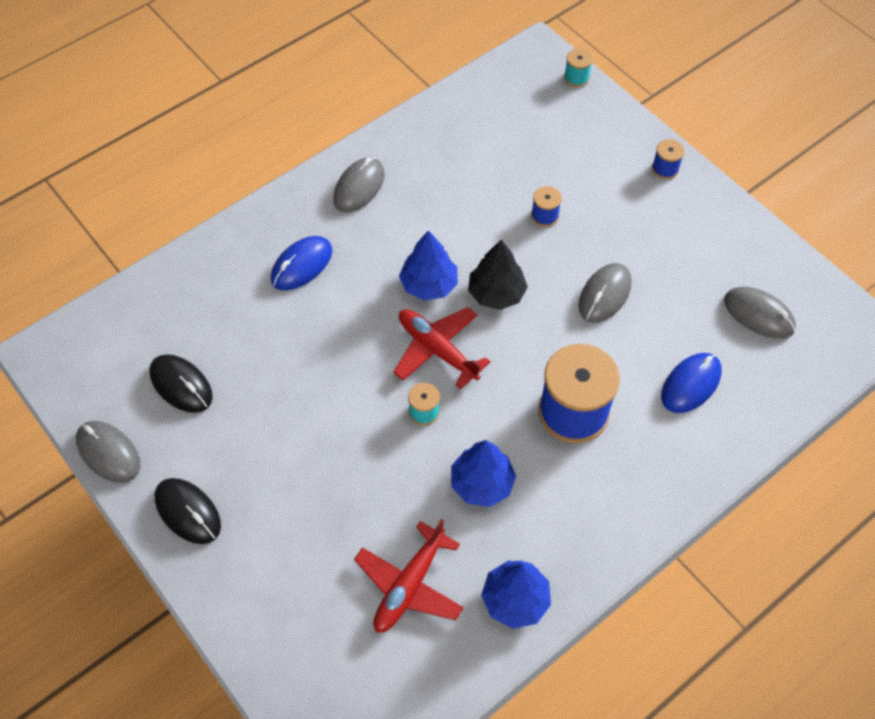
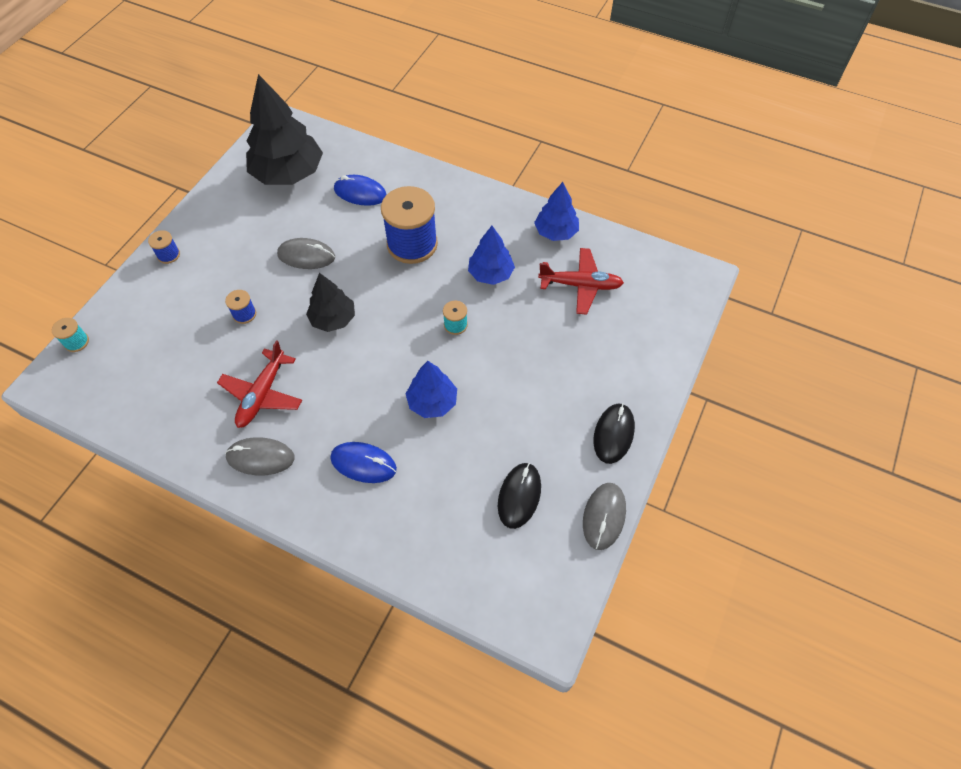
camera: 115 degrees left, 0 degrees up
red plane [393,307,490,389] -> red plane moved to [217,340,302,428]
blue tree [399,230,458,301] -> blue tree moved to [406,361,457,418]
grey mouse [724,287,796,339] -> black tree [246,74,323,185]

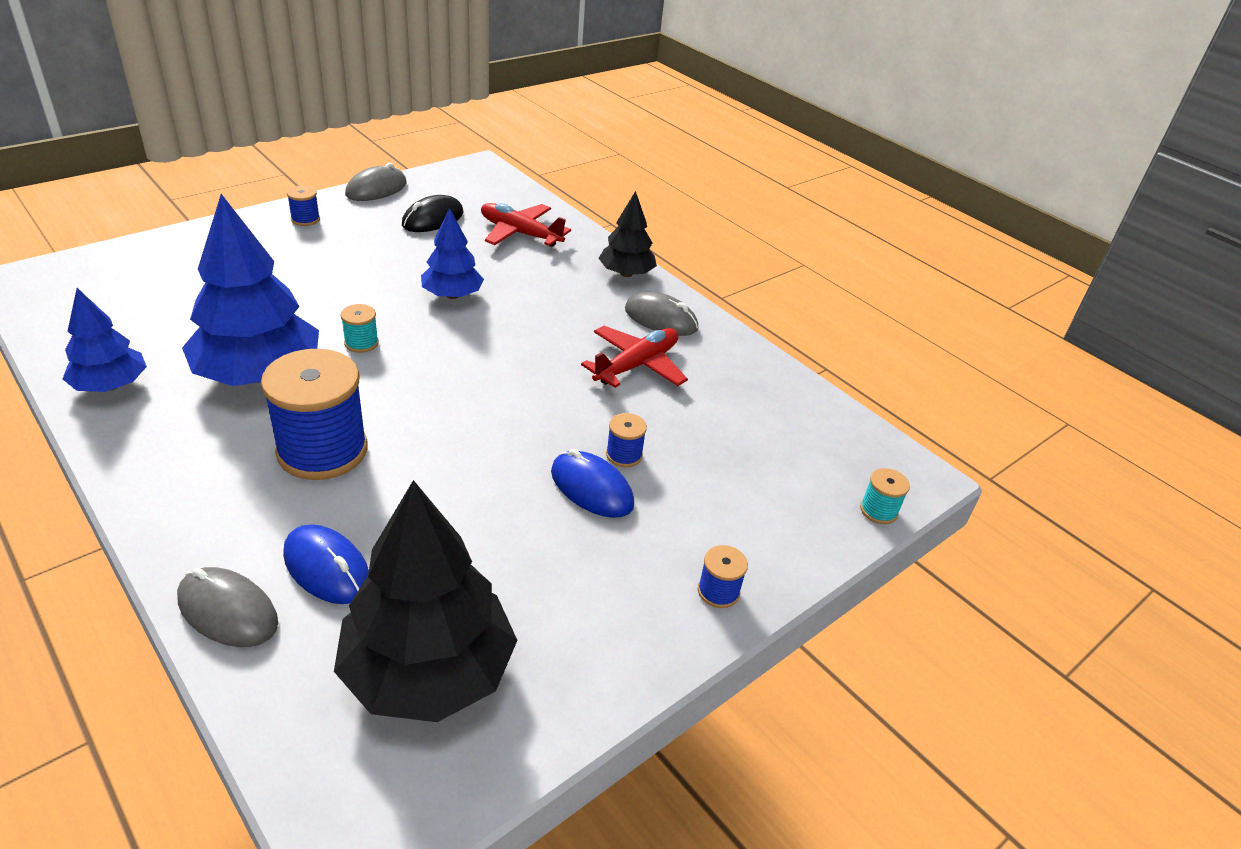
camera: 160 degrees left, 20 degrees down
grey mouse [277,238,335,269] -> grey mouse moved to [177,567,278,647]
black tree [306,273,355,332] -> black tree moved to [598,191,657,277]
blue mouse [331,442,397,483] -> blue mouse moved to [551,449,634,518]
blue tree [468,226,515,285] -> blue tree [182,194,319,386], size x1.77
red plane [538,248,624,315] -> red plane moved to [481,203,571,247]
black mouse [593,403,635,464] -> blue spool [287,185,320,226]

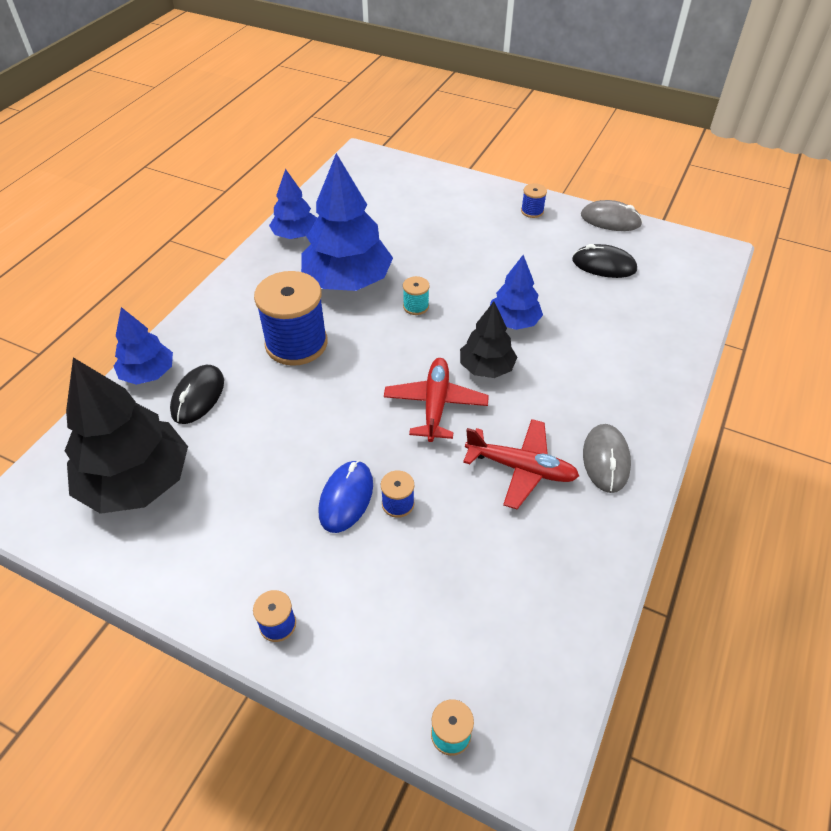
camera: 70 degrees right, 10 degrees up
grey mouse [177,567,278,647] -> blue tree [114,307,173,385]
blue mouse [283,524,369,604] -> black mouse [170,365,224,424]
red plane [481,203,571,247] -> red plane moved to [384,358,489,442]
black tree [598,191,657,277] -> black tree moved to [460,302,517,378]

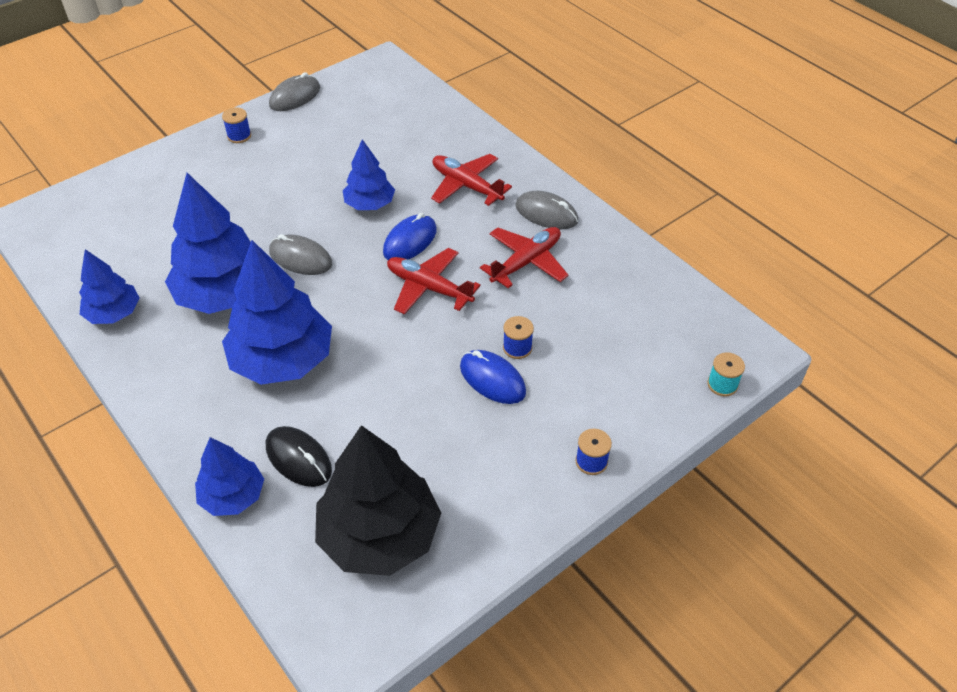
camera: 65 degrees left, 0 degrees up
blue spool [254,271,328,366] -> blue tree [222,240,332,385]
turquoise spool [403,276,430,315] -> grey mouse [269,234,332,275]
black tree [460,302,517,378] -> blue mouse [383,213,437,260]
black mouse [572,244,637,278] -> none
none -> red plane [431,154,512,206]

